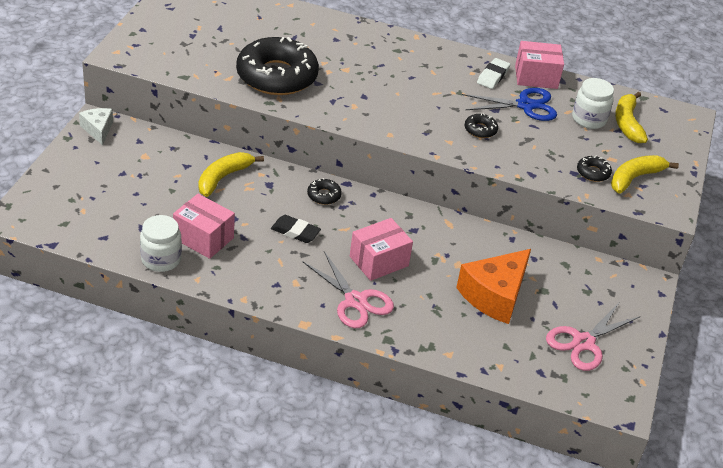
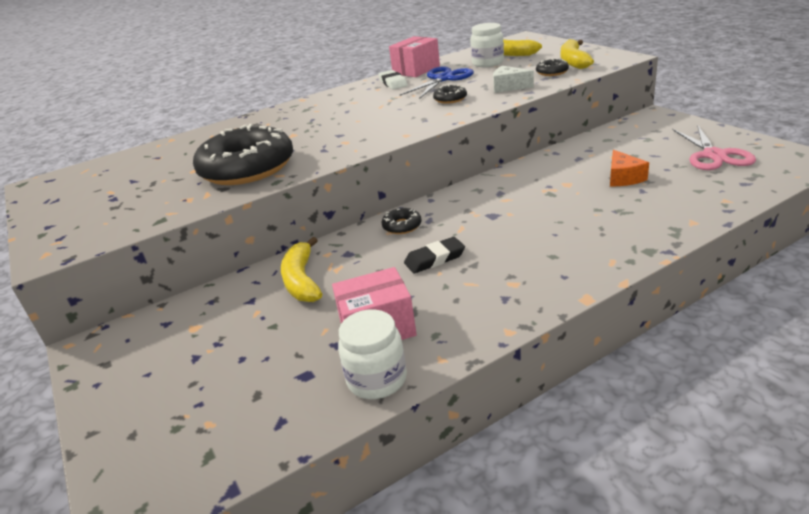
camera: 40 degrees left, 10 degrees down
white cheese [79,108,113,145] -> white cheese moved to [493,66,534,93]
pink scissors [303,251,394,328] -> none
pink box [350,218,413,281] -> none
orange cheese [456,249,531,324] -> orange cheese [610,150,649,186], size x0.55

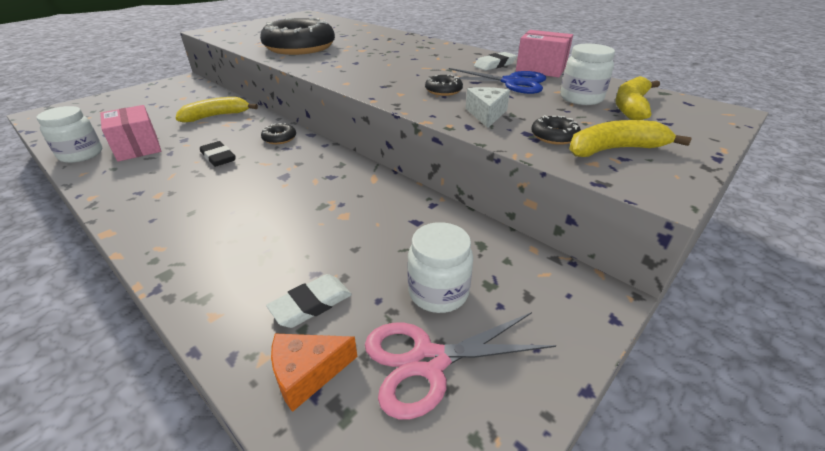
camera: 70 degrees right, 5 degrees up
orange cheese [610,150,649,186] -> orange cheese moved to [271,334,357,412]
none -> white eraser [266,274,352,328]
none -> white jar [407,222,473,313]

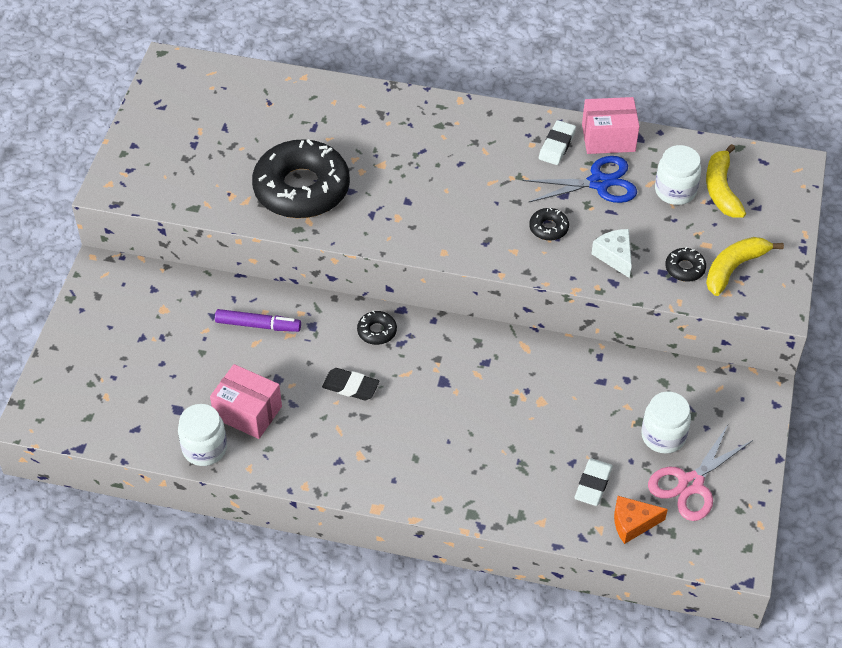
camera: 30 degrees left, 15 degrees up
yellow banana [176,97,258,123] -> purple marker [215,309,301,332]
orange cheese [271,334,357,412] -> orange cheese turned 45 degrees clockwise [614,496,668,544]

